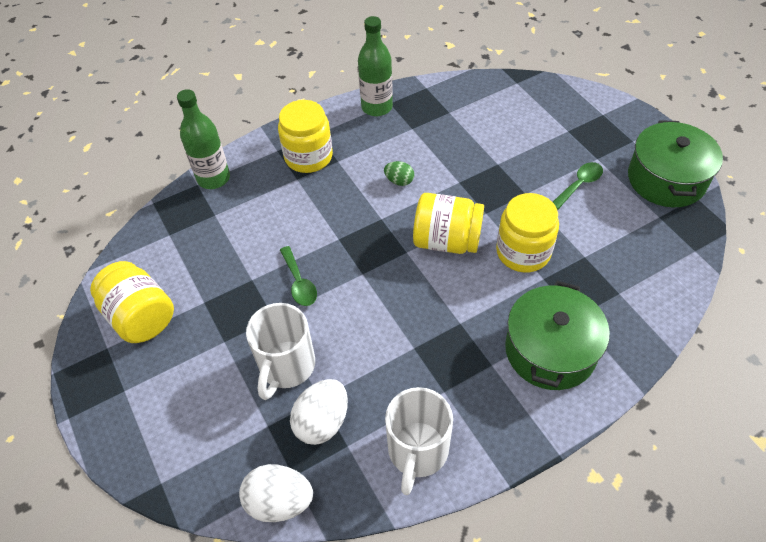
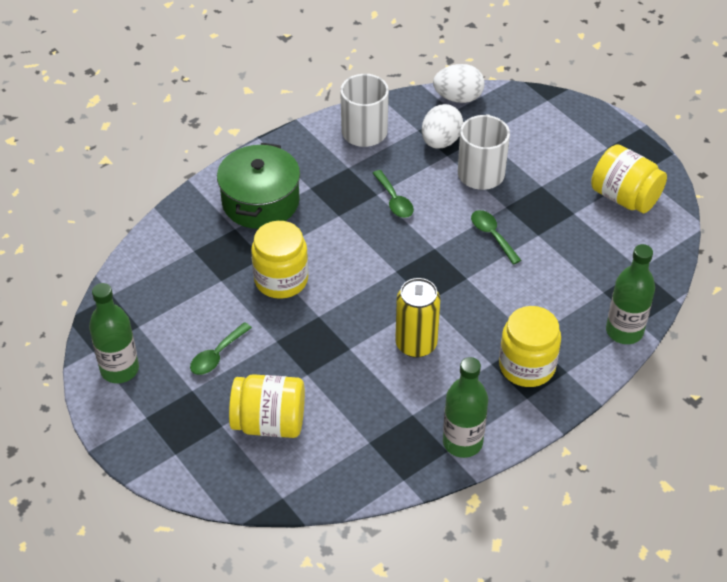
camera: 170 degrees right, 5 degrees down
green egg [384,161,414,186] -> yellow can [395,278,440,358]
yellow jar [413,193,484,254] -> yellow jar moved to [229,374,305,438]
green pot [628,120,723,207] -> green bottle [89,283,139,383]
none -> green spoon [372,170,414,218]

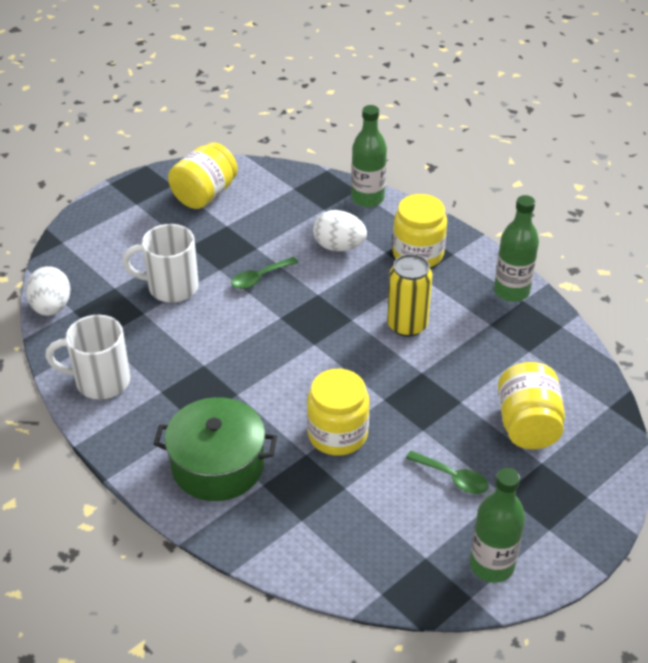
camera: 95 degrees left, 5 degrees down
green spoon [372,170,414,218] -> none
white egg [422,104,463,149] -> white egg moved to [313,210,367,251]

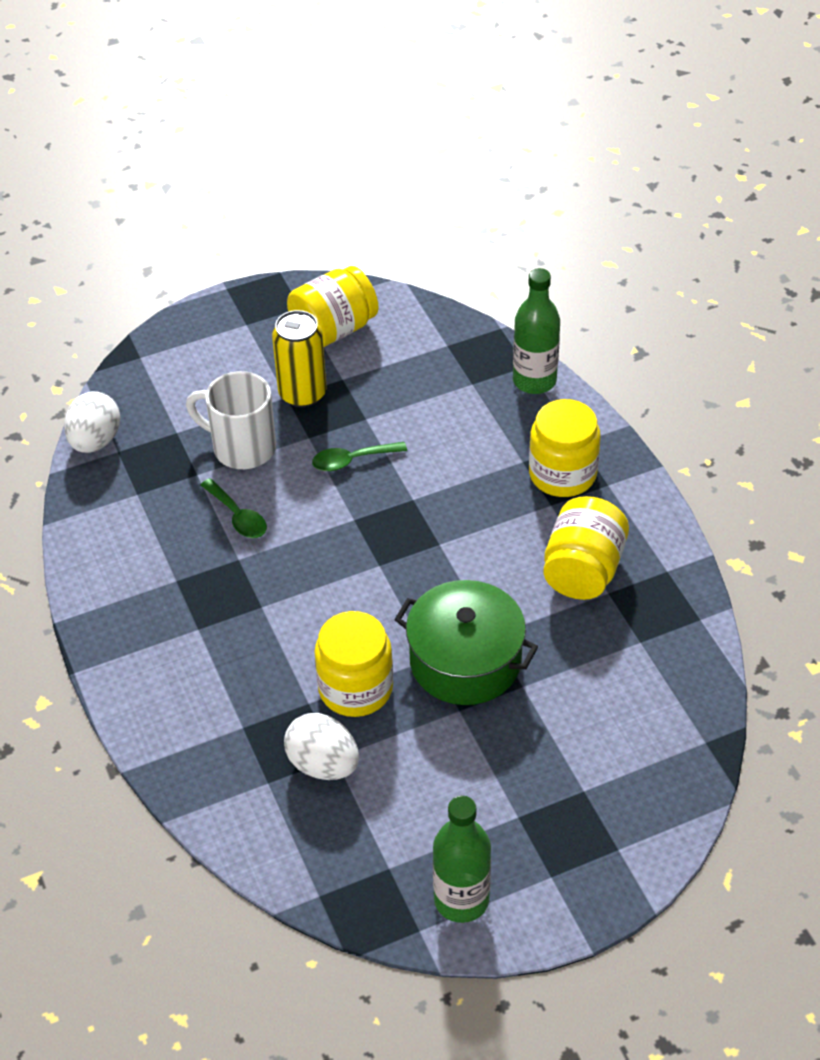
camera: 20 degrees right, 5 degrees up
white mug [45,315,130,400] -> none
green pot [154,397,277,501] -> green pot moved to [394,580,538,705]
white egg [313,210,367,251] -> white egg moved to [284,713,359,780]
yellow can [387,254,432,337] -> yellow can moved to [272,310,326,408]
green spoon [406,451,489,494] -> green spoon moved to [200,478,267,538]
green bottle [494,195,539,302] -> none
yellow jar [498,362,565,449] -> yellow jar moved to [543,496,629,600]

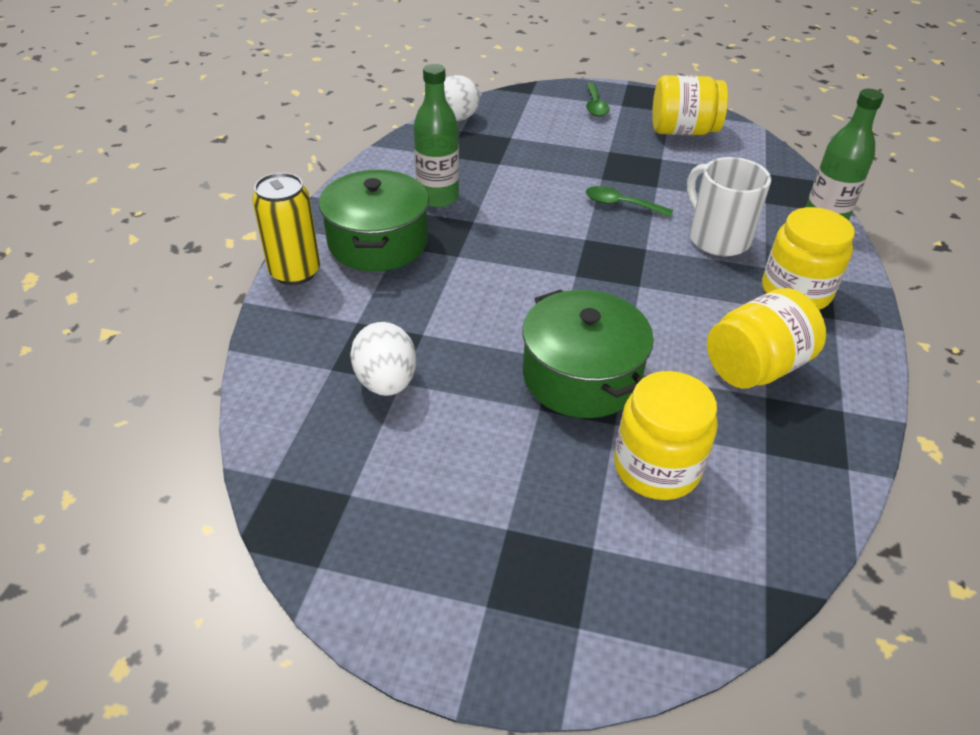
camera: 35 degrees right, 5 degrees down
white mug [186,371,276,469] -> white mug moved to [687,157,771,256]
green spoon [200,478,267,538] -> green spoon moved to [586,83,610,117]
yellow can [272,310,326,408] -> yellow can moved to [252,173,320,285]
yellow jar [314,611,393,717] -> yellow jar moved to [614,371,718,500]
green bottle [433,796,491,923] -> green bottle moved to [413,64,459,207]
none -> green pot [319,170,429,271]

